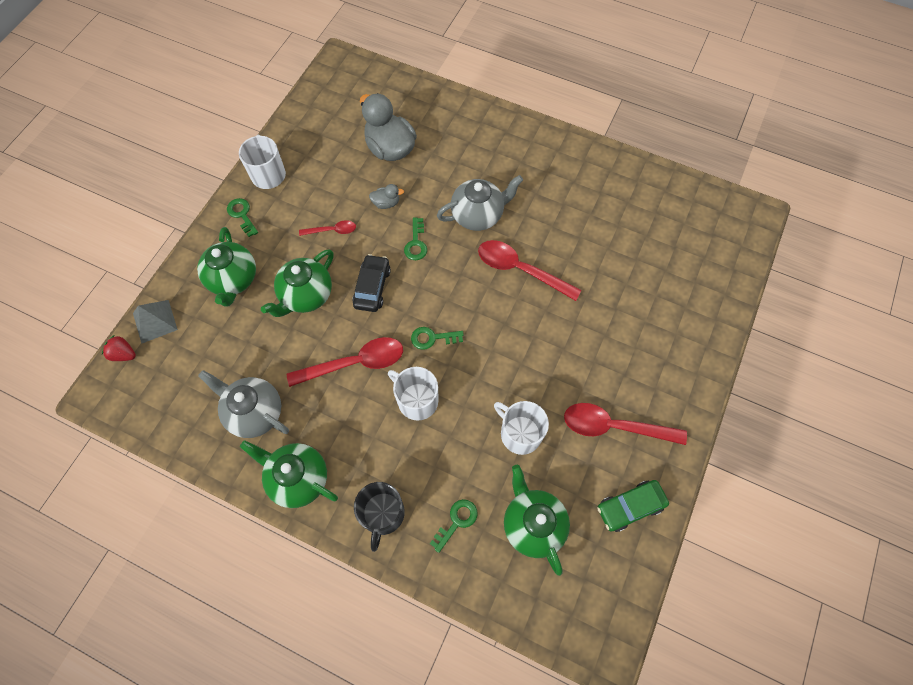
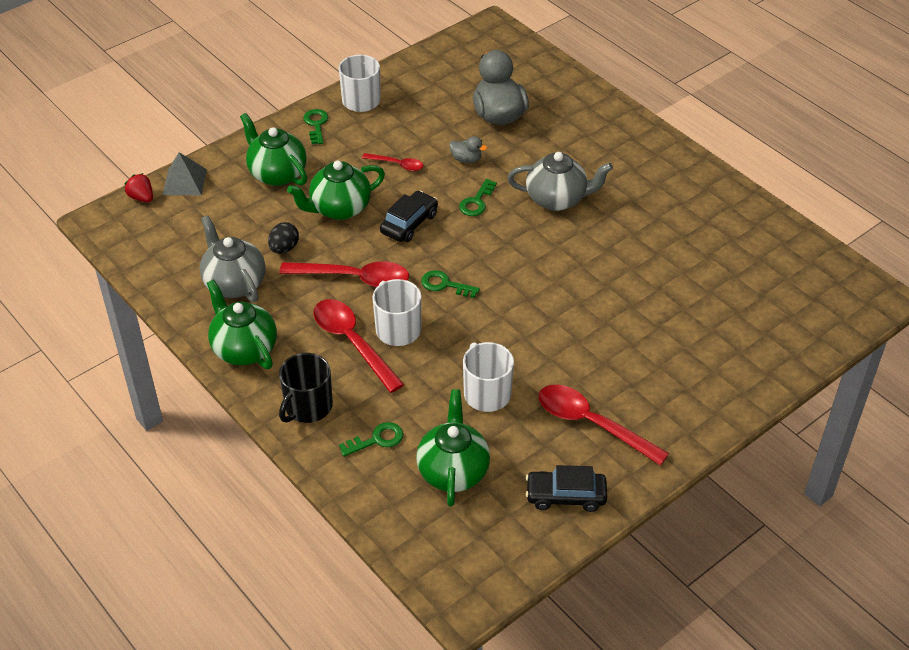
camera: 25 degrees right, 20 degrees down
green teapot [197,227,256,307] -> green teapot turned 120 degrees clockwise [240,113,307,186]
red spoon [478,240,582,301] -> red spoon moved to [313,299,404,393]
green car [597,480,669,532] -> black car [526,465,607,512]
none -> black egg [268,222,299,254]

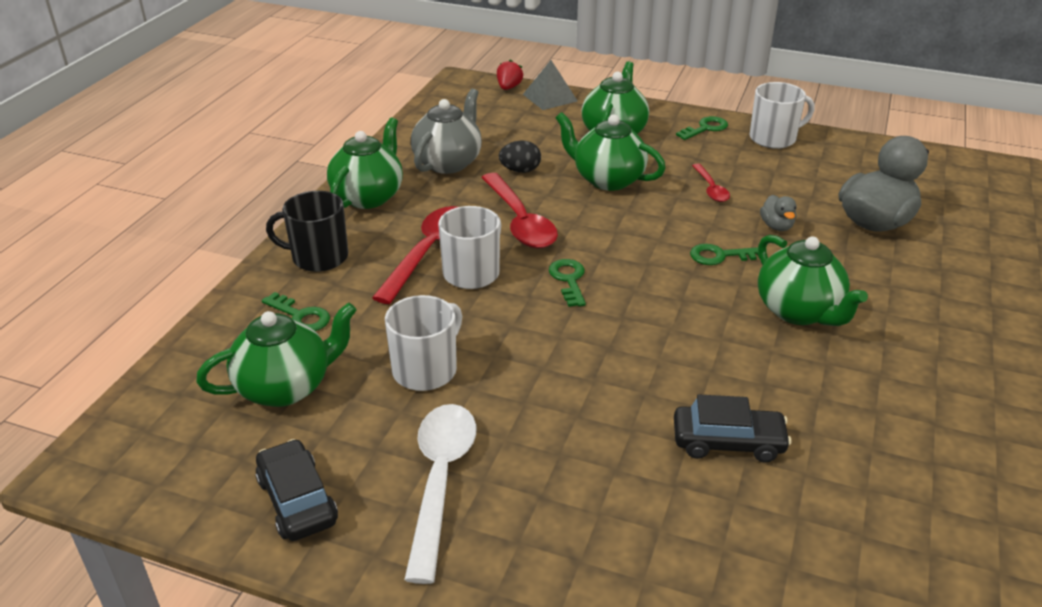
camera: 60 degrees right, 10 degrees down
black car [380,191,438,242] -> black car moved to [674,394,791,463]
grey teapot [507,152,613,211] -> green teapot [758,235,868,326]
red spoon [539,385,669,466] -> white spoon [404,404,476,584]

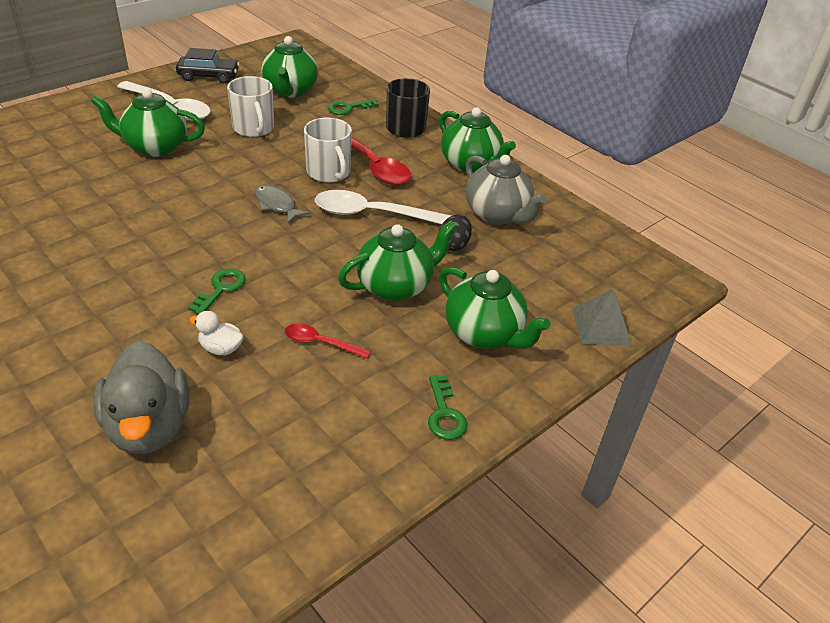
camera: 115 degrees right, 5 degrees up
red spoon [481,173,558,249] -> white spoon [315,190,452,224]
red strawberry [497,59,523,90] -> none
green key [549,259,586,307] -> grey fish [255,185,310,224]
black car [674,394,791,463] -> none
white mug [749,82,814,149] -> none
green teapot [758,235,868,326] -> green teapot moved to [91,89,205,157]
grey duck [760,195,796,231] -> white duck [189,311,244,355]

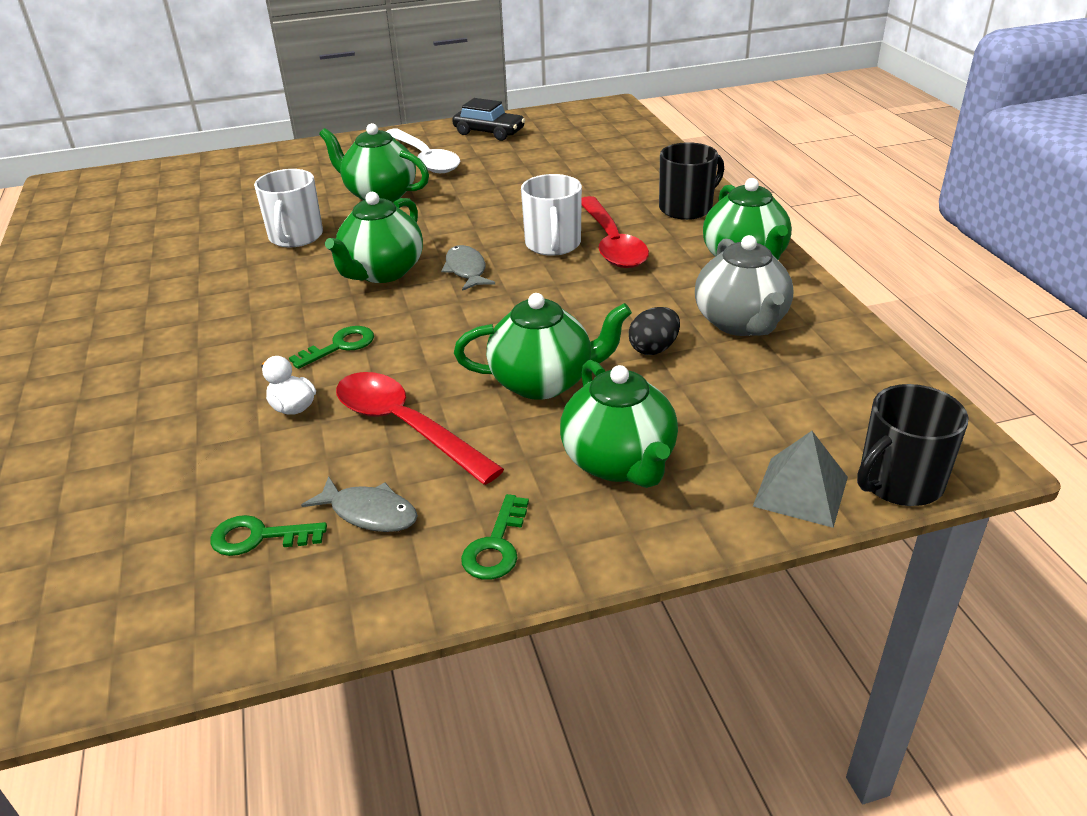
camera: 30 degrees right, 5 degrees down
grey duck [94,341,189,454] -> none
white mug [227,76,274,137] -> white mug moved to [254,169,323,247]
green teapot [261,36,318,98] -> green teapot moved to [325,192,423,283]
red spoon [285,323,371,359] -> red spoon [336,372,504,485], size x1.88
white spoon [315,190,452,224] -> none
green key [328,99,379,115] -> green key moved to [210,515,327,556]
none -> grey fish [301,476,418,532]
none -> black mug [857,384,969,506]

